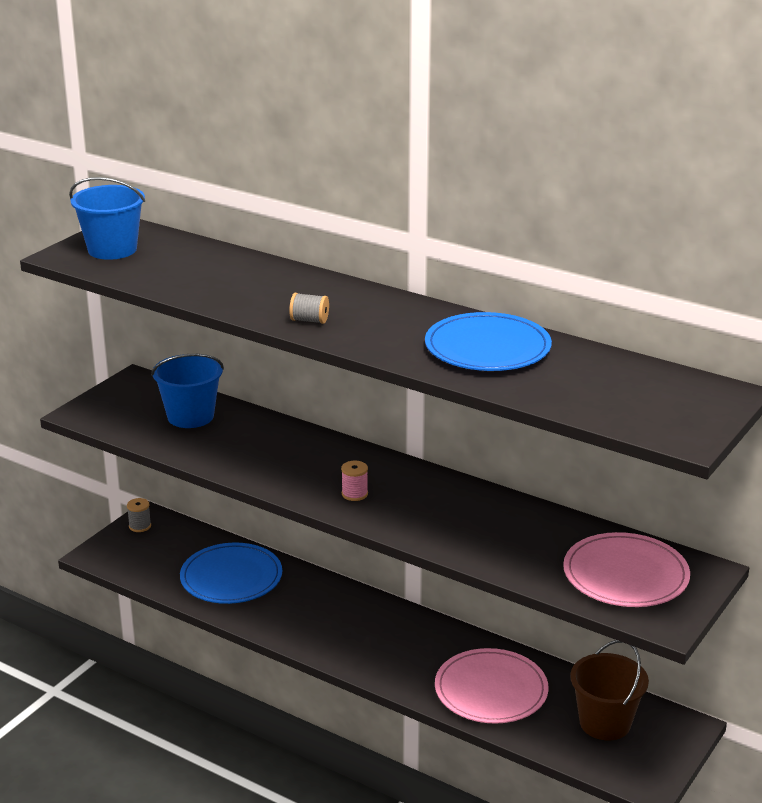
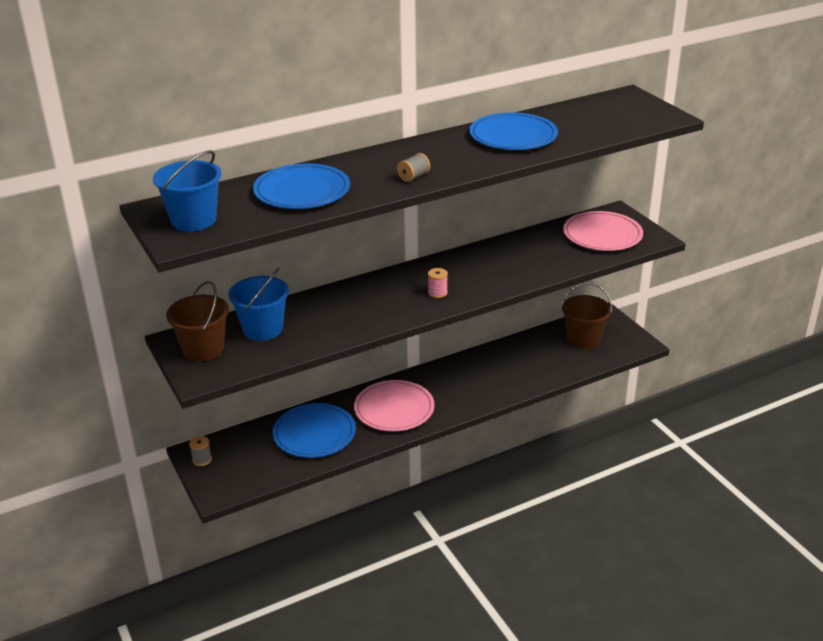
camera: 60 degrees left, 5 degrees up
pink plate [435,648,549,724] -> pink plate moved to [354,380,435,431]
none -> brown bucket [166,281,229,362]
none -> blue plate [253,164,350,209]

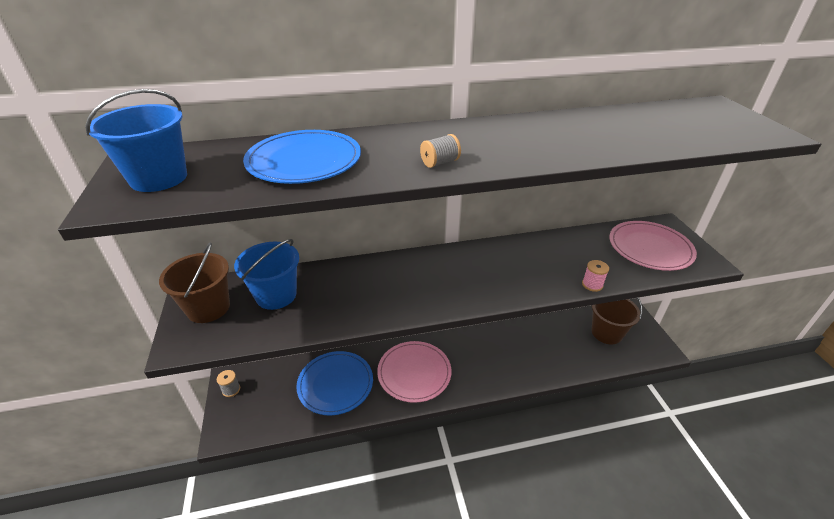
camera: 15 degrees right, 5 degrees up
pink spool [428,268,448,298] -> pink spool moved to [582,260,609,292]
blue plate [469,112,558,150] -> none

